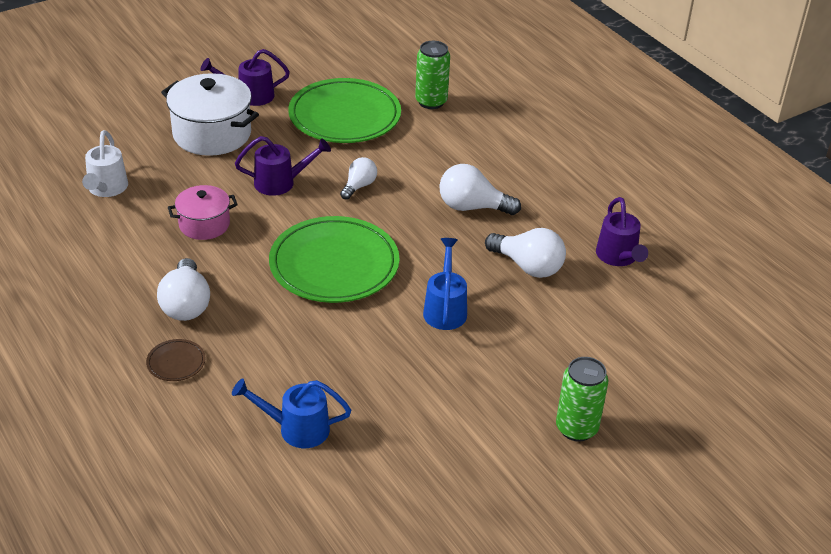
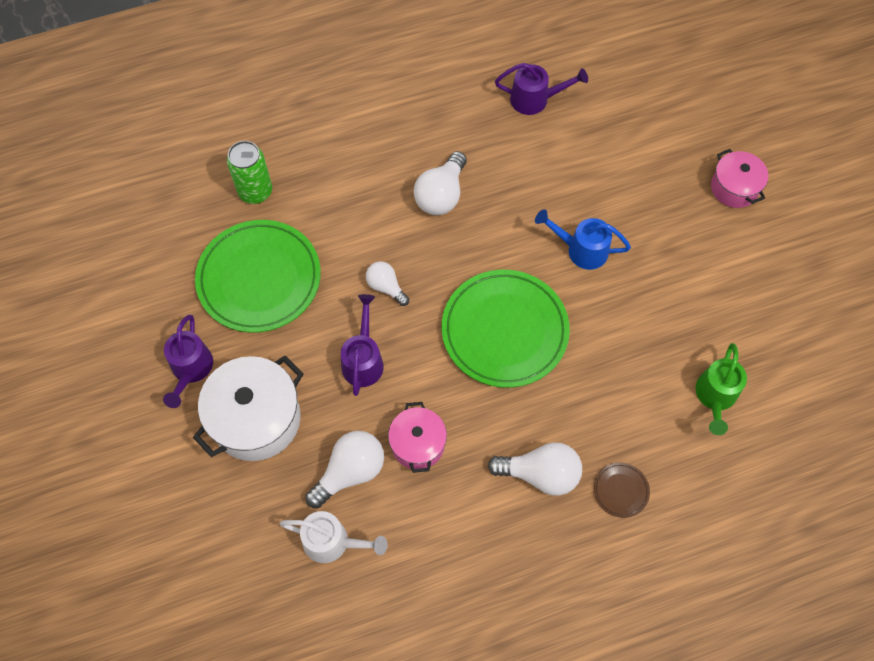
camera: 75 degrees left, 25 degrees up
blue watering can [232,378,351,448] -> green watering can [695,343,747,435]
white light bulb [485,228,566,278] -> white light bulb moved to [305,431,384,508]
green can [556,357,608,441] -> pink pot [711,149,768,208]

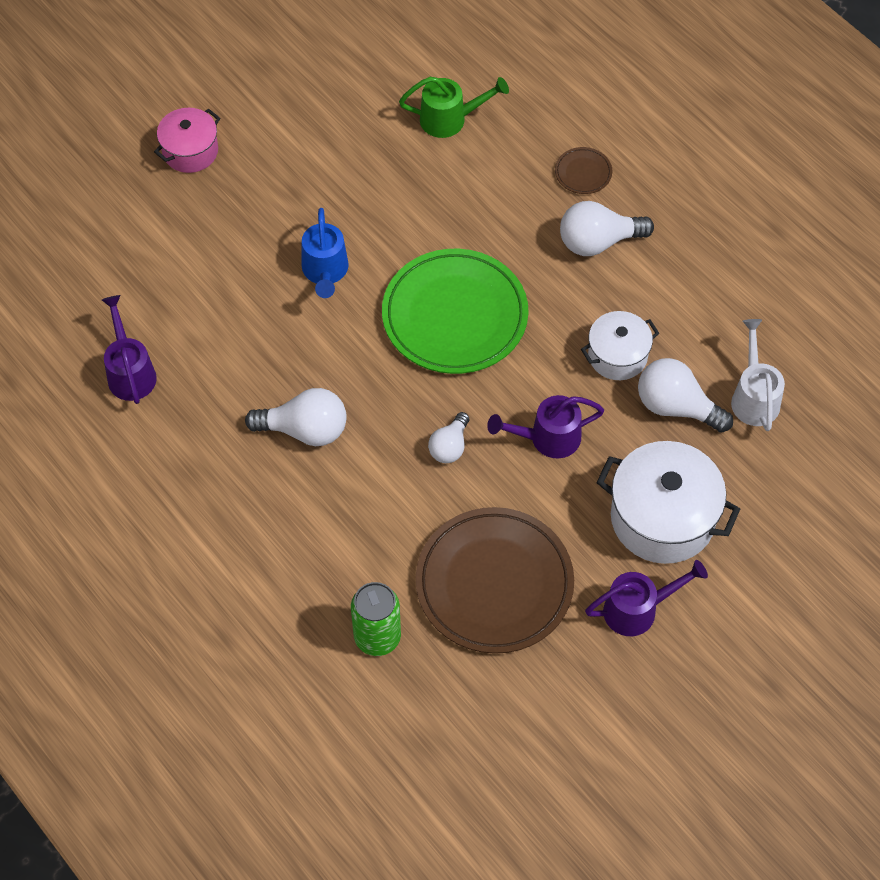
camera: 110 degrees left, 5 degrees down
green plate [195,220,321,333] -> brown plate [416,507,574,654]
pink pot [388,402,447,473] -> white pot [581,311,659,380]
white light bulb [488,442,582,496] -> white light bulb turned 90 degrees counterclockwise [560,201,654,256]

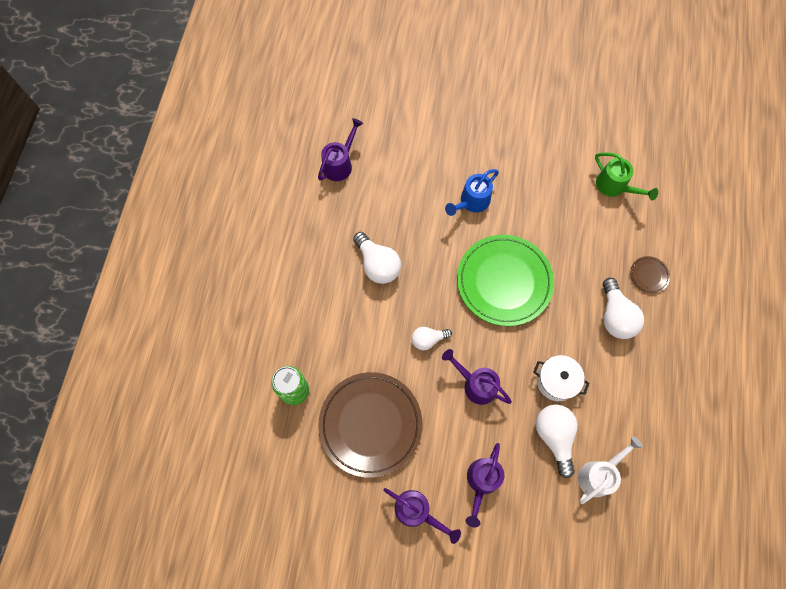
camera: 50 degrees right, 10 degrees up
pink pot [154,108,221,173] -> none
white light bulb [560,201,654,256] -> white light bulb turned 135 degrees counterclockwise [603,278,644,339]
white pot [597,441,740,564] -> purple watering can [466,443,504,527]

